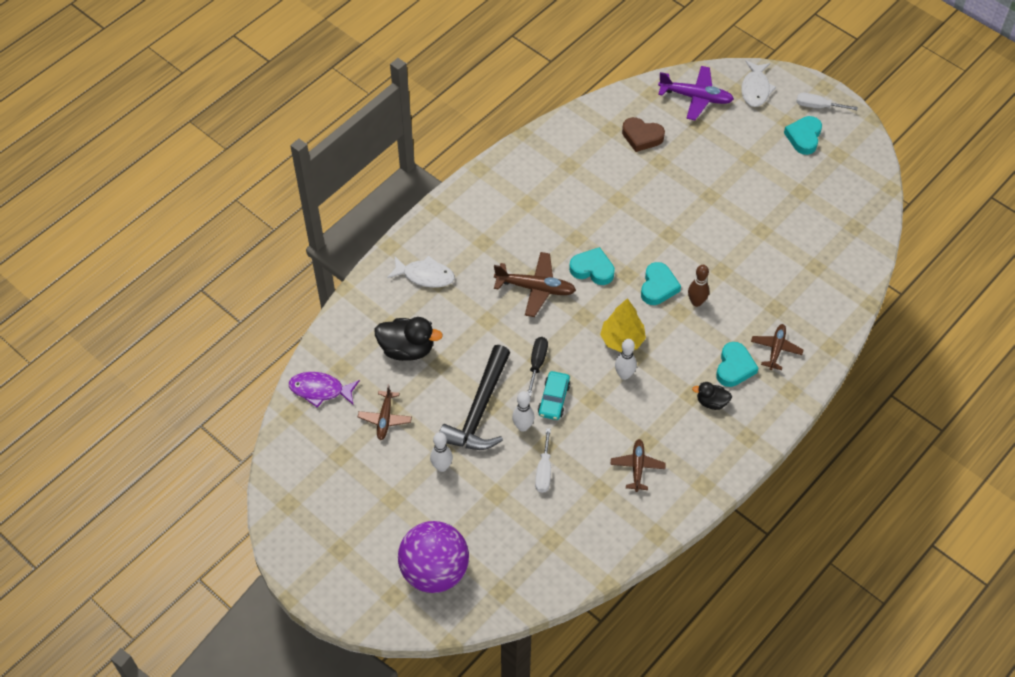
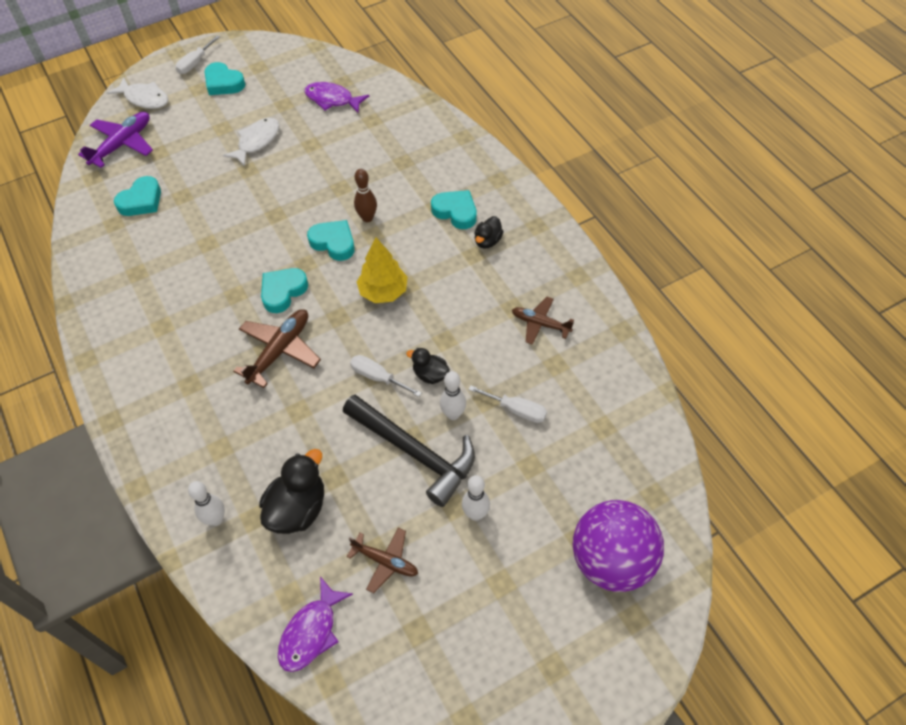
camera: 70 degrees left, 0 degrees up
white fish [387,255,455,288] -> white fish moved to [223,118,280,167]
black screwdriver [527,337,548,396] -> white screwdriver [350,355,422,397]
turquoise car [538,371,571,420] -> black duck [406,348,450,384]
white bowling pin [615,339,637,380] -> white bowling pin moved to [188,481,225,526]
brown heart [622,117,665,152] -> turquoise heart [114,176,161,216]
brown plane [751,324,803,370] -> none
none -> purple fish [304,82,369,113]

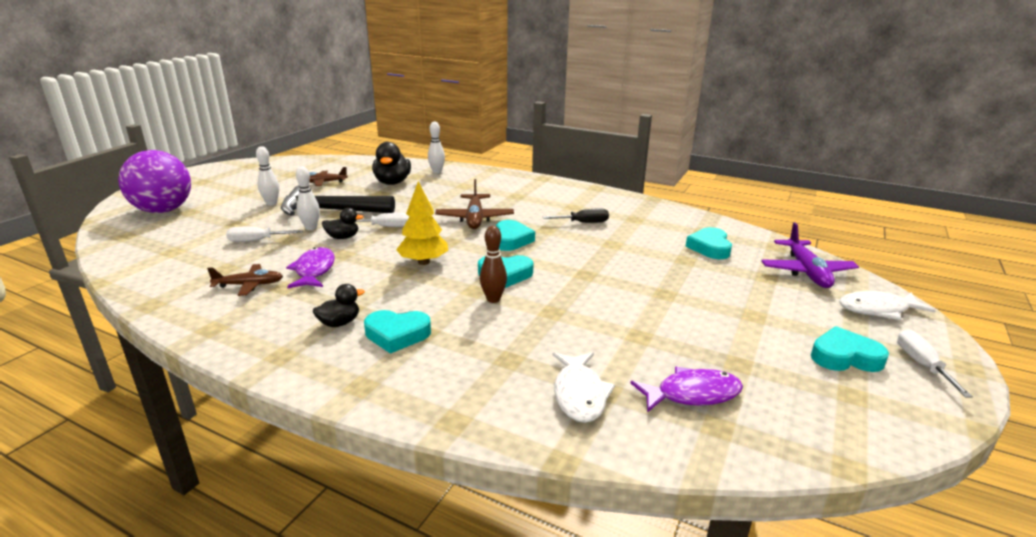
camera: 145 degrees right, 30 degrees down
white fish [223,118,280,167] -> white fish moved to [552,352,615,423]
purple fish [278,577,353,672] -> purple fish moved to [286,247,335,288]
black duck [474,216,504,249] -> black duck turned 60 degrees clockwise [313,284,365,327]
none -> black screwdriver [543,208,609,223]

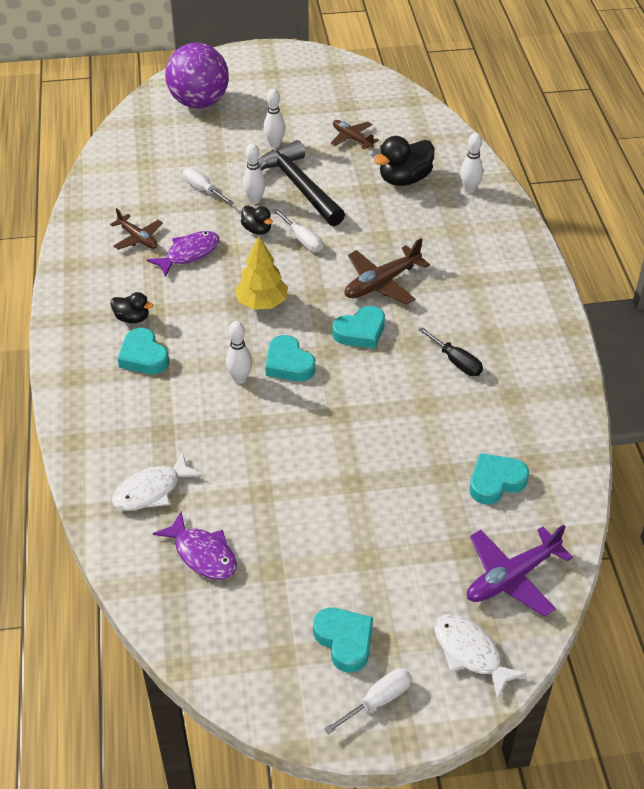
camera: 55 degrees right, 20 degrees up
brown bowling pin [480,226,507,303] -> white bowling pin [226,321,253,384]

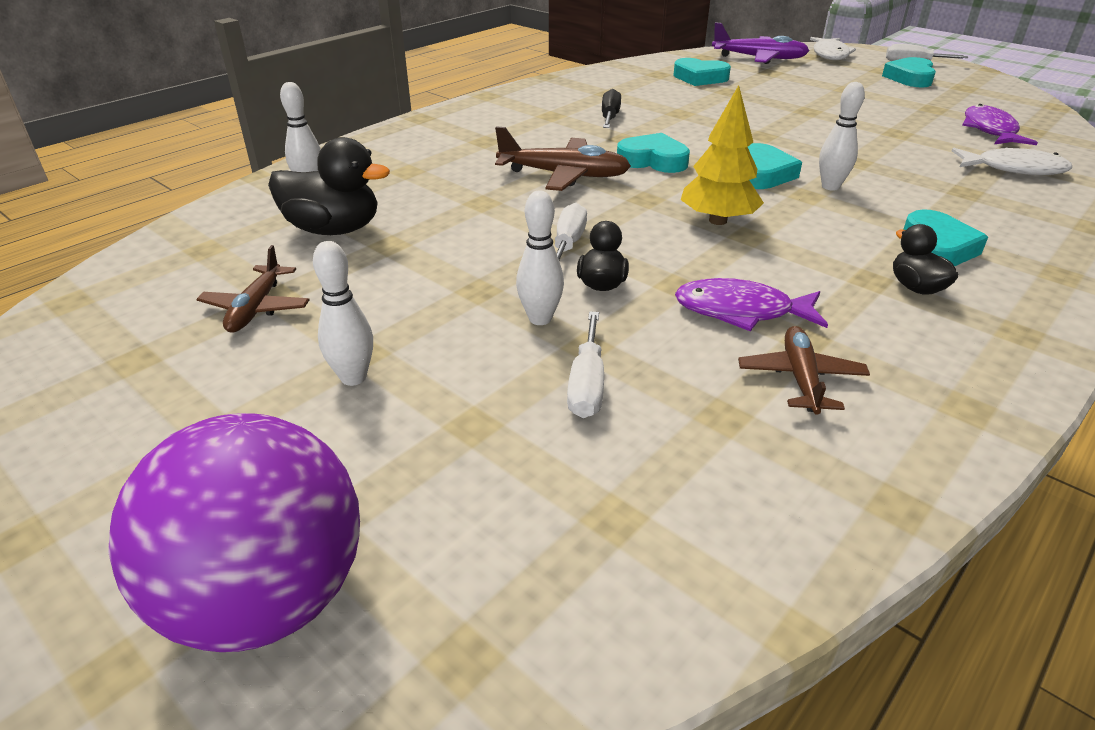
camera: 130 degrees left, 10 degrees down
black hammer [258,140,345,226] -> none

